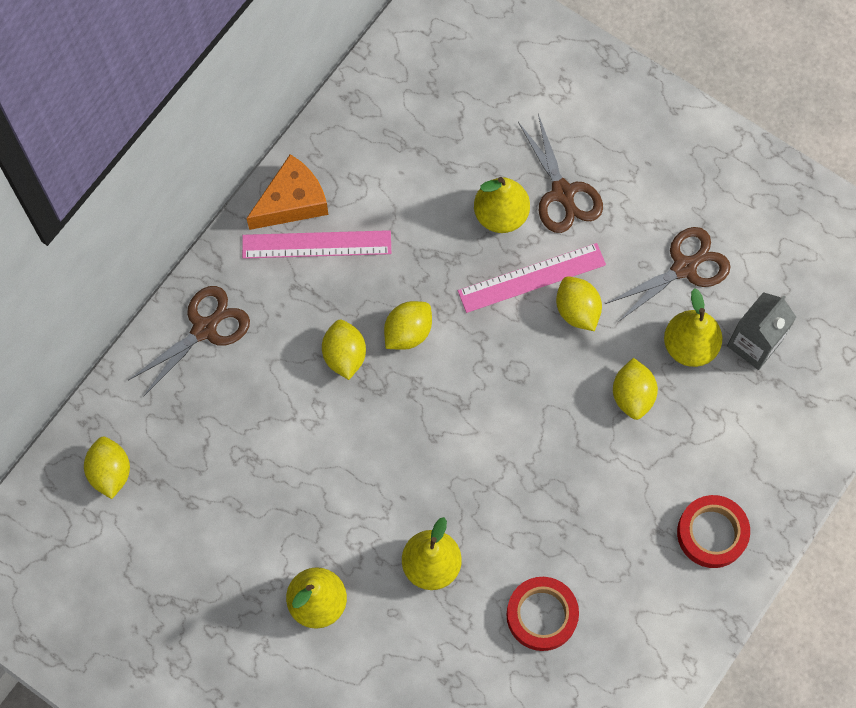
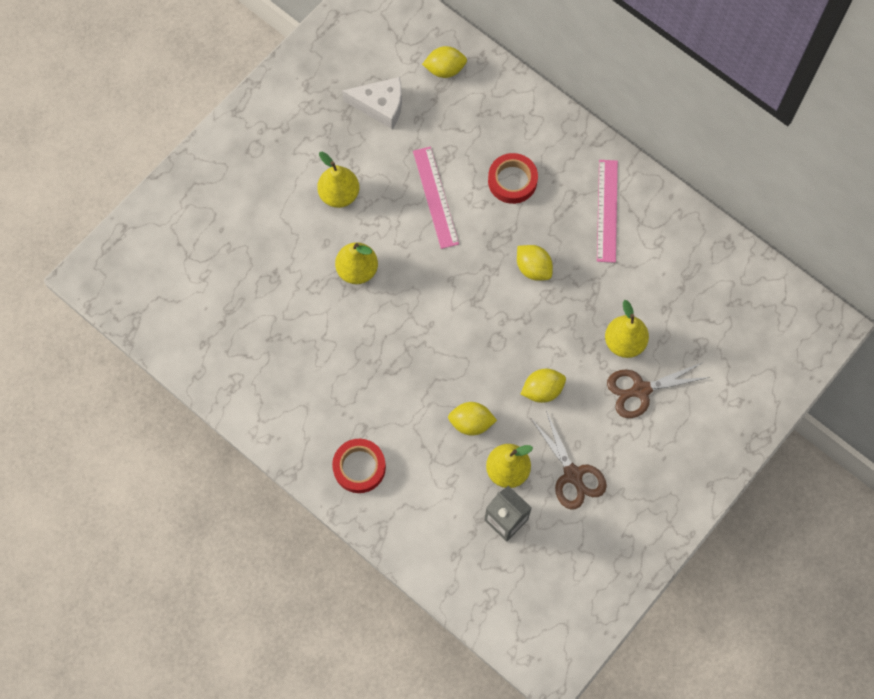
camera: 95 degrees right, 0 degrees up
brown scissors [129,286,250,397] -> none
orange cheese [246,154,328,230] -> none
yellow lemon [322,320,366,380] -> none
pink ruler [458,243,606,313] -> pink ruler moved to [413,147,459,249]
red tape [506,577,579,651] -> red tape moved to [488,153,538,204]
none -> white cheese [342,77,402,129]

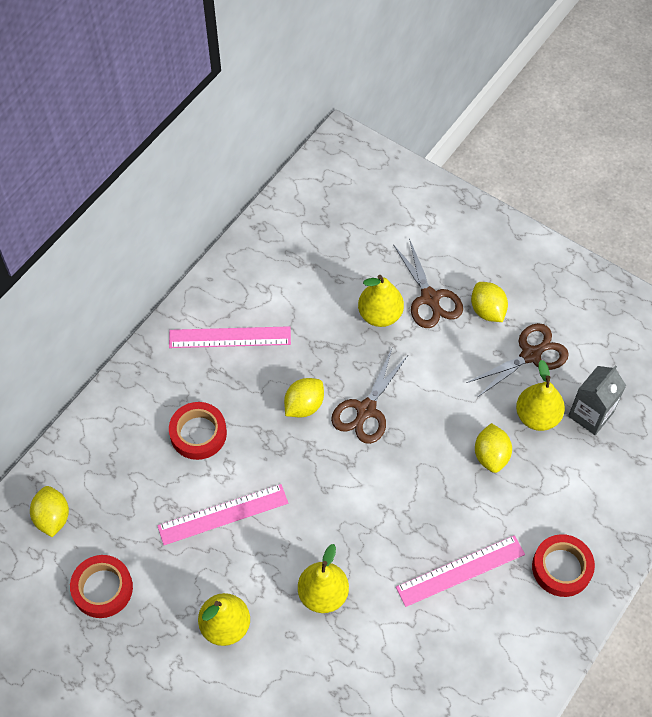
camera: 95 degrees left, 10 degrees down
white cheese [342,77,402,129] -> red tape [70,555,133,618]
yellow lemon [521,369,566,403] -> yellow lemon moved to [471,282,508,322]
none -> brown scissors [331,349,409,444]
none -> pink ruler [396,535,525,607]

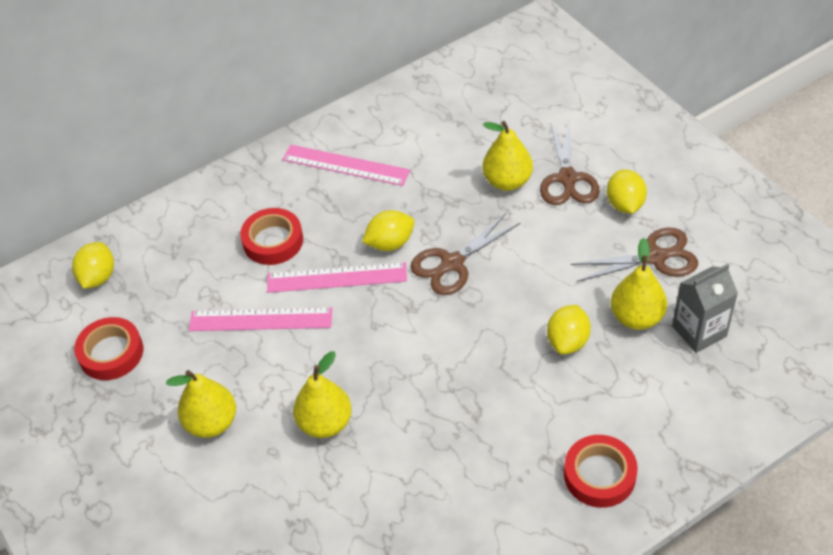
camera: 25 degrees right, 10 degrees down
pink ruler [396,535,525,607] -> pink ruler moved to [267,262,407,293]

